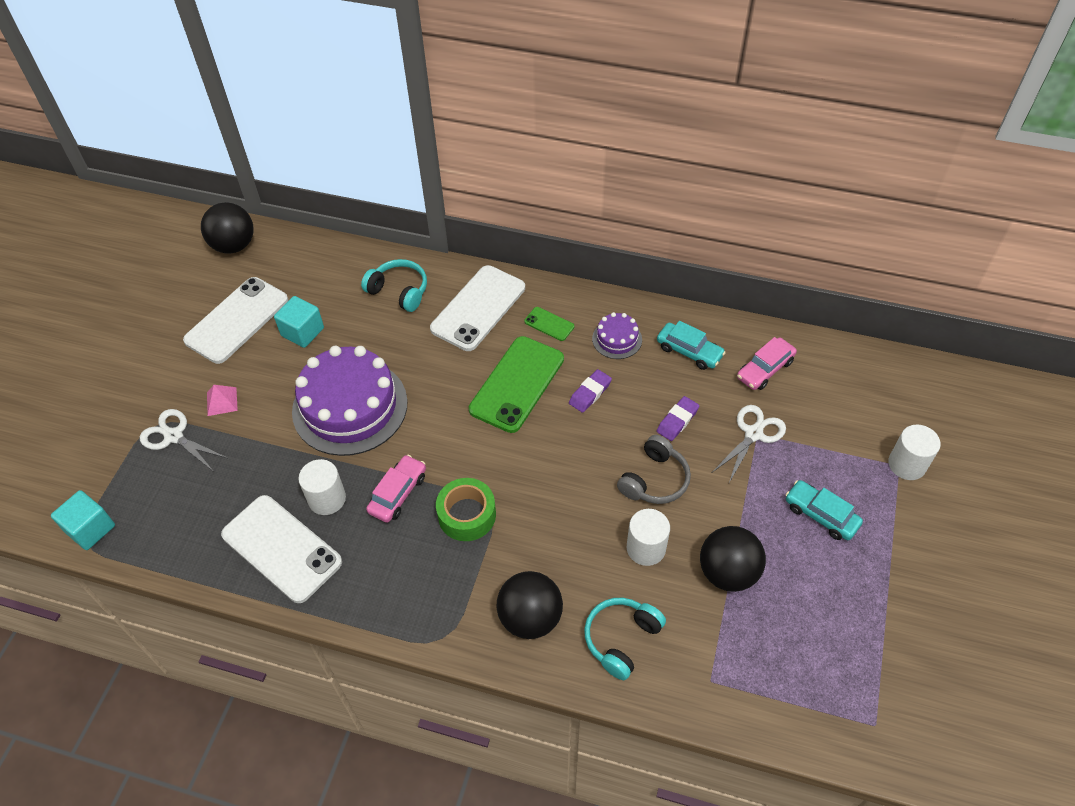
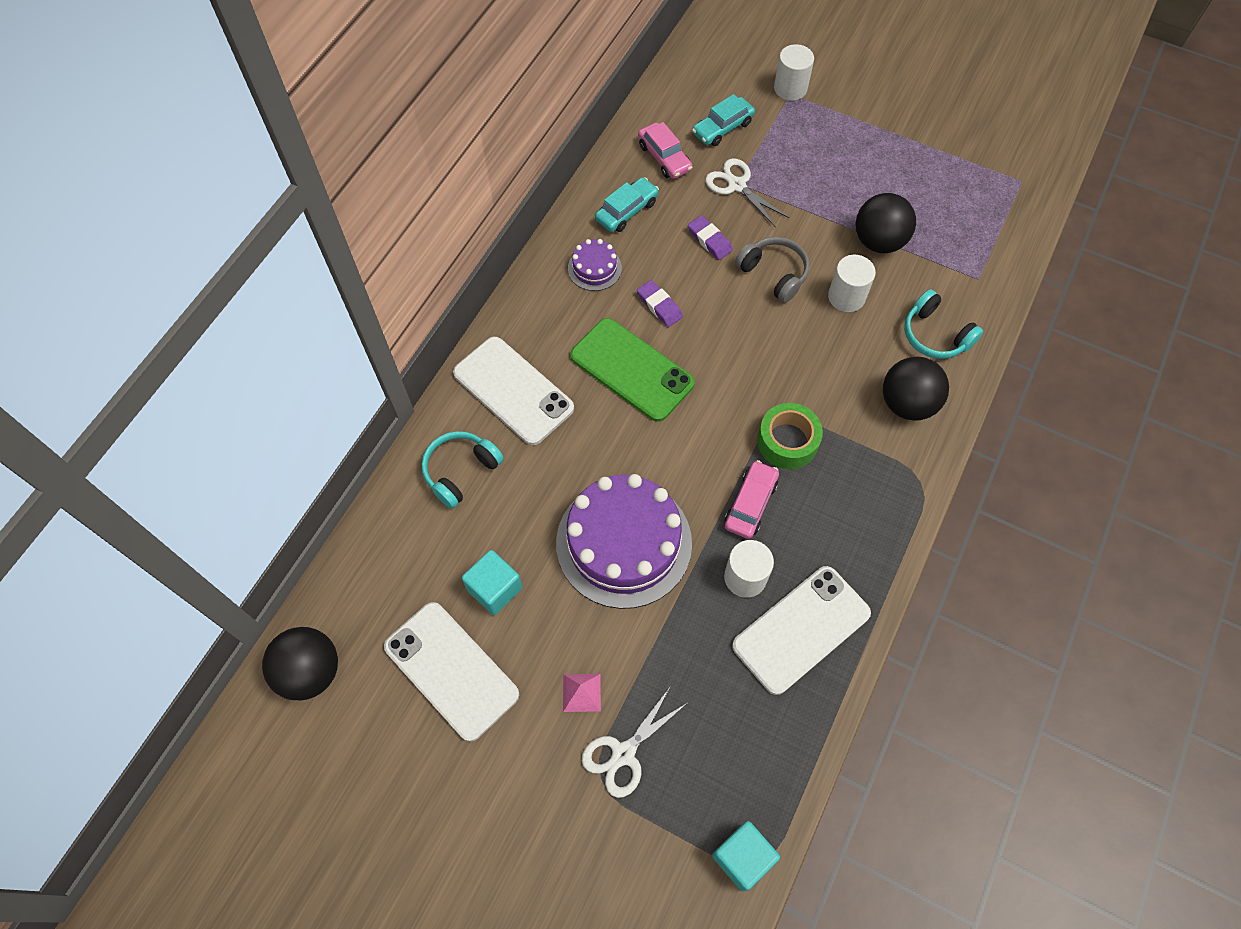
camera: 80 degrees left, 10 degrees up
pink car [366,455,426,523] -> pink car turned 75 degrees clockwise [725,460,779,539]
green phone [524,307,574,341] -> none
turquoise car [785,480,863,540] -> turquoise car moved to [692,94,755,146]

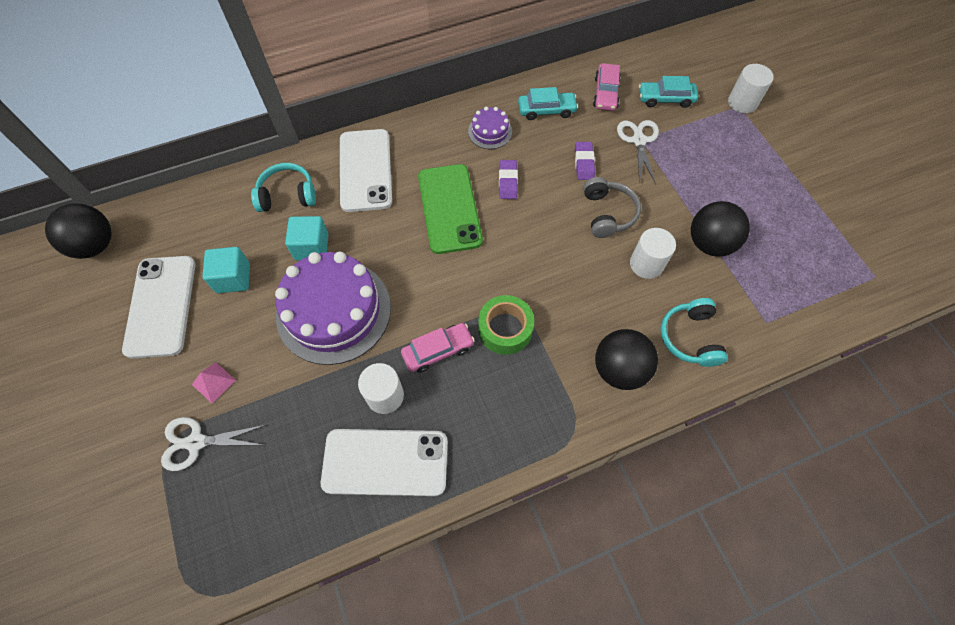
camera: 40 degrees right, 0 degrees up
turquoise cube [712,821,780,891] -> turquoise cube moved to [285,216,329,260]

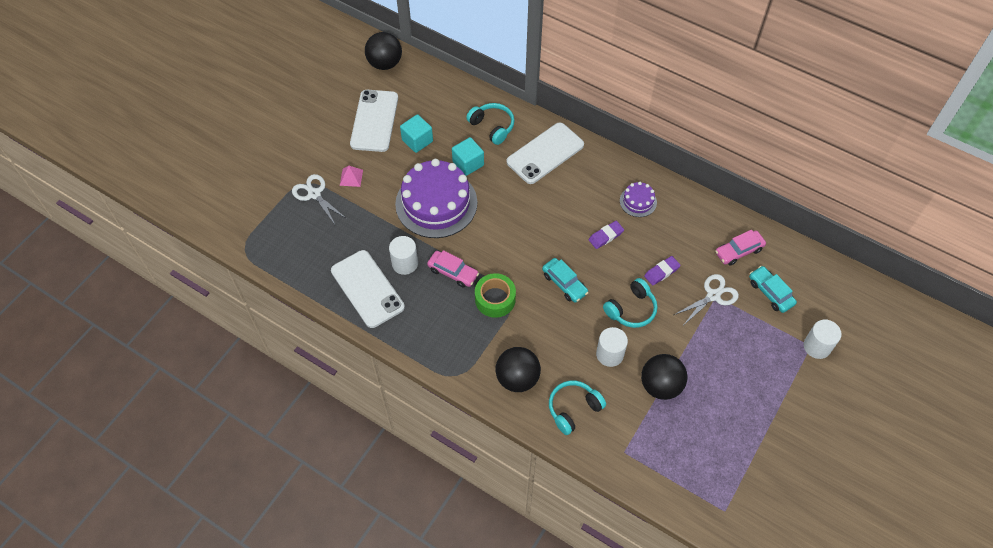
camera: 55 degrees right, 5 degrees down
white phone [122,256,195,359] -> white phone turned 45 degrees counterclockwise [350,90,398,152]
green phone [418,164,483,254] -> none
turquoise car [518,87,578,120] -> turquoise car moved to [542,258,589,303]
grey headphones [583,177,641,238] -> turquoise headphones [603,278,658,328]

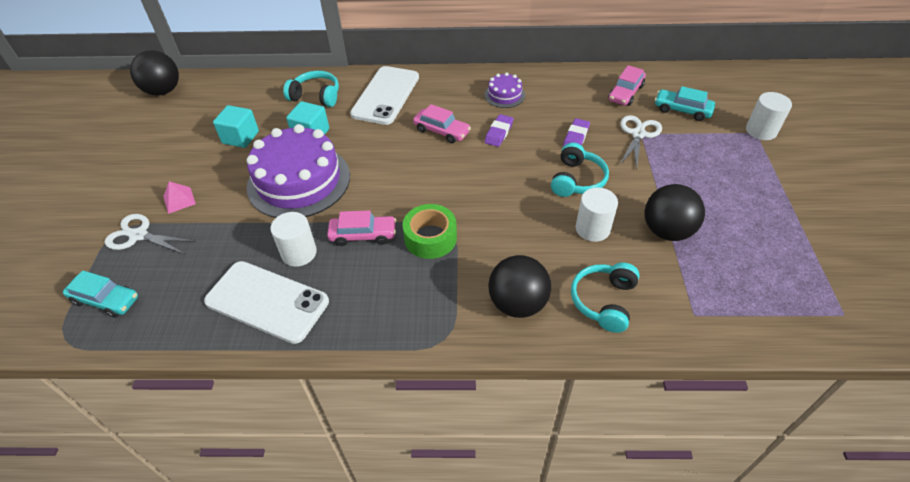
camera: 30 degrees left, 10 degrees down
white phone [350,90,398,152] -> none
turquoise car [542,258,589,303] -> turquoise car moved to [63,270,138,318]
none -> pink car [413,104,471,143]

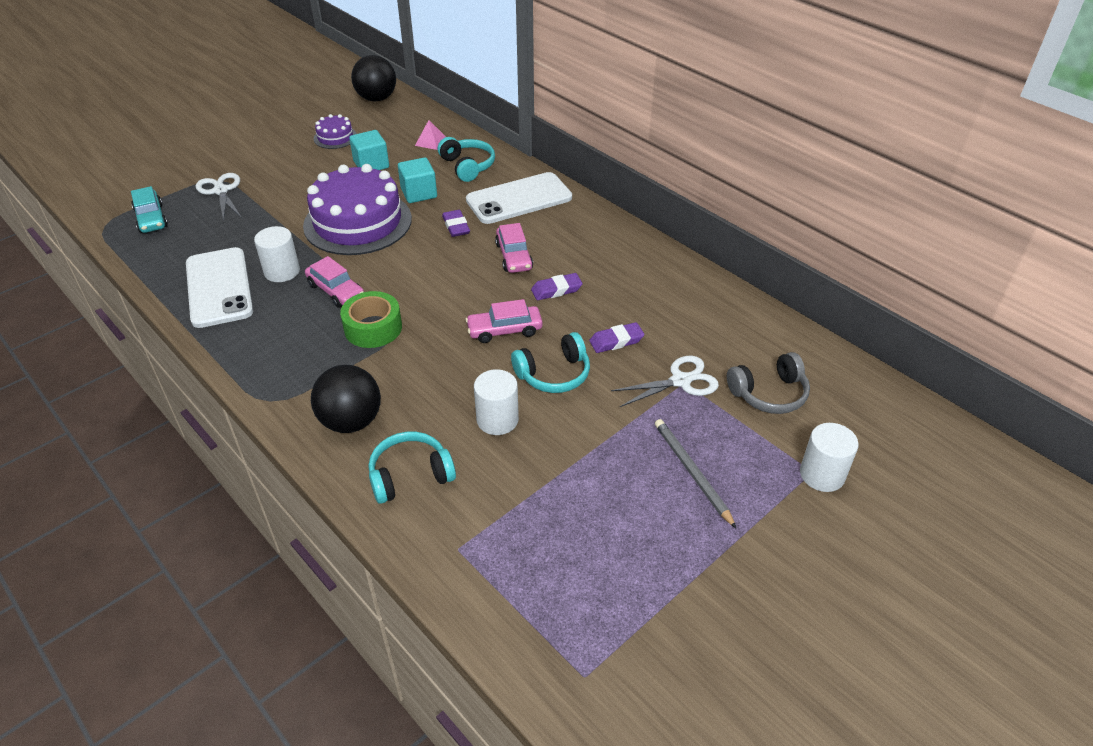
camera: 45 degrees right, 5 degrees down
pink pyramid [163,181,196,214] -> pink pyramid moved to [415,120,446,150]
purple cake [484,72,525,108] -> purple cake moved to [314,114,357,149]
pink car [608,65,646,106] -> pink car moved to [465,299,543,343]
black ball [645,184,705,241] -> none
turquoise car [655,86,715,121] -> grey headphones [727,352,810,414]
none -> purple eraser [442,210,470,237]
none -> grey pencil [655,419,737,529]

